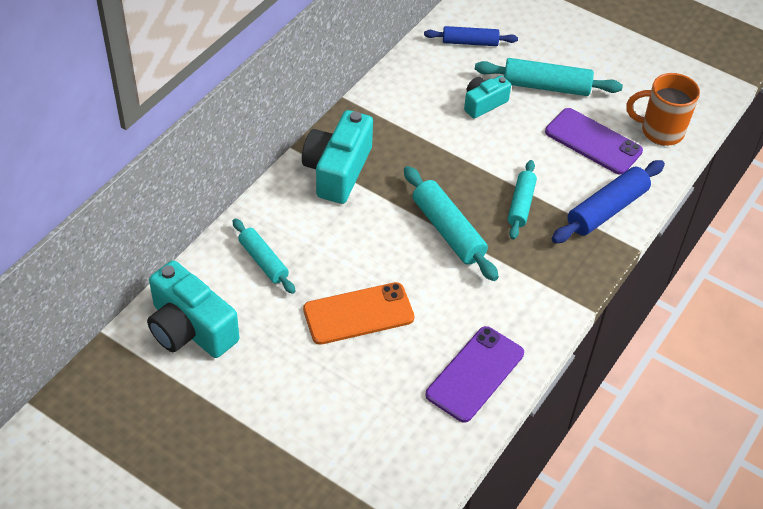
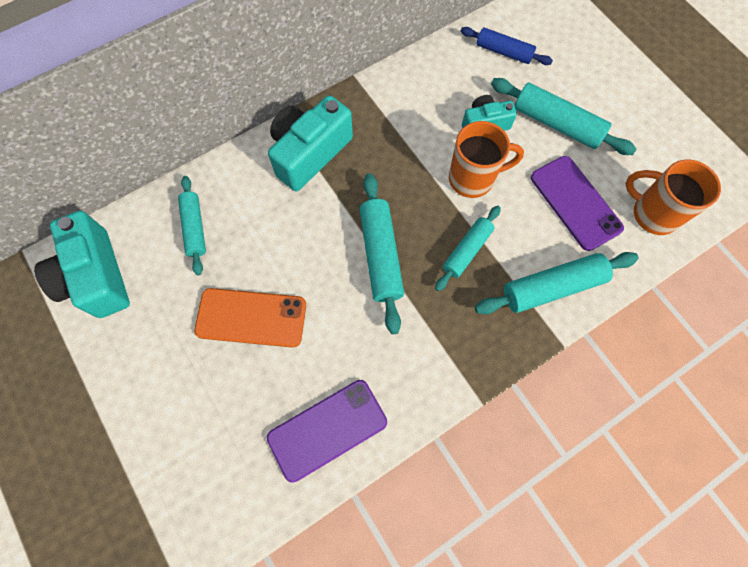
camera: 25 degrees right, 20 degrees up
blue rolling pin [552,160,665,243] -> turquoise rolling pin [475,252,639,314]
none -> orange mug [449,121,524,198]

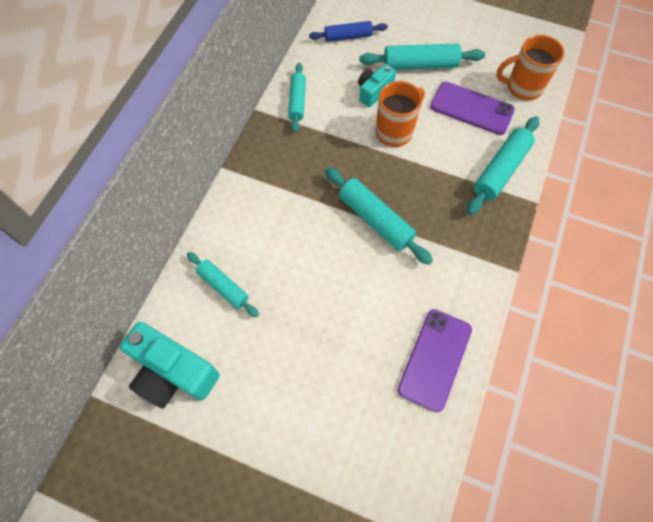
camera: 35 degrees left, 5 degrees down
orange phone [194,288,306,348] -> none
turquoise camera [268,95,353,191] -> none
turquoise rolling pin [435,206,501,291] -> turquoise rolling pin moved to [288,63,306,132]

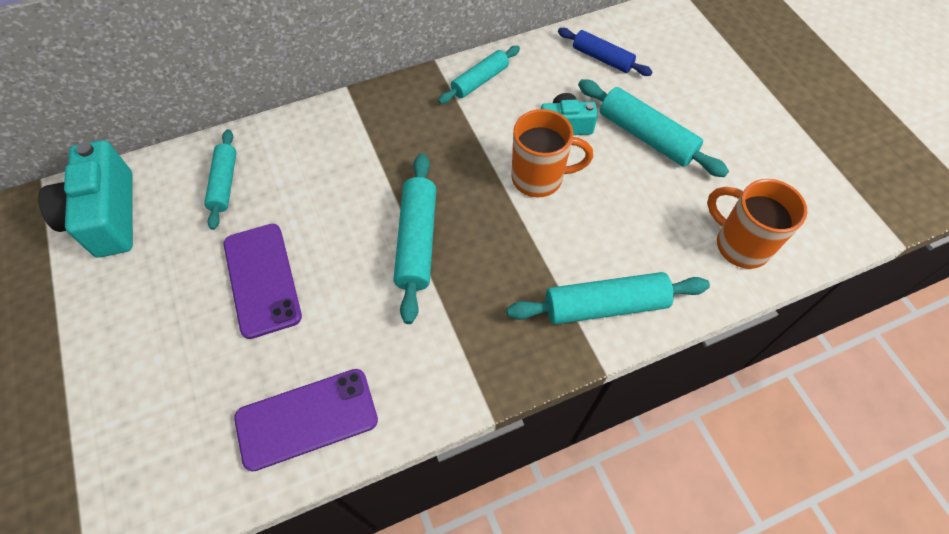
camera: 45 degrees right, 5 degrees down
purple phone [430,82,515,135] -> purple phone moved to [224,224,302,339]

